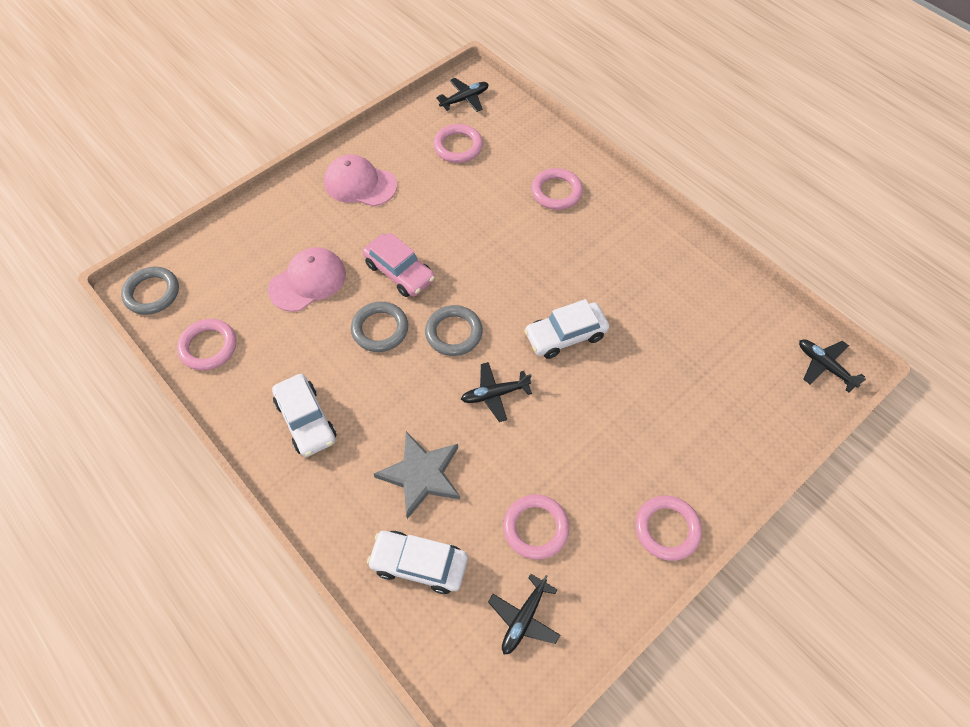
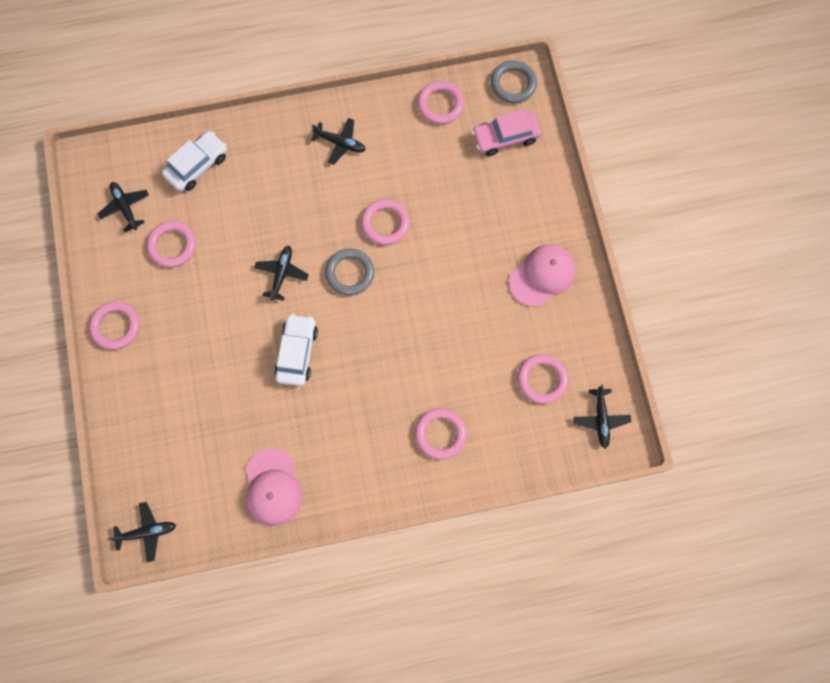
camera: 120 degrees right, 15 degrees up
pink cap [268,247,346,312] -> pink cap moved to [246,449,302,526]
white car [272,374,336,457] -> black plane [311,118,366,165]
grey ring [351,302,408,352] -> pink ring [361,199,410,245]
pink car [362,232,435,297] -> pink car moved to [471,109,541,156]
grey star [374,431,460,519] -> none

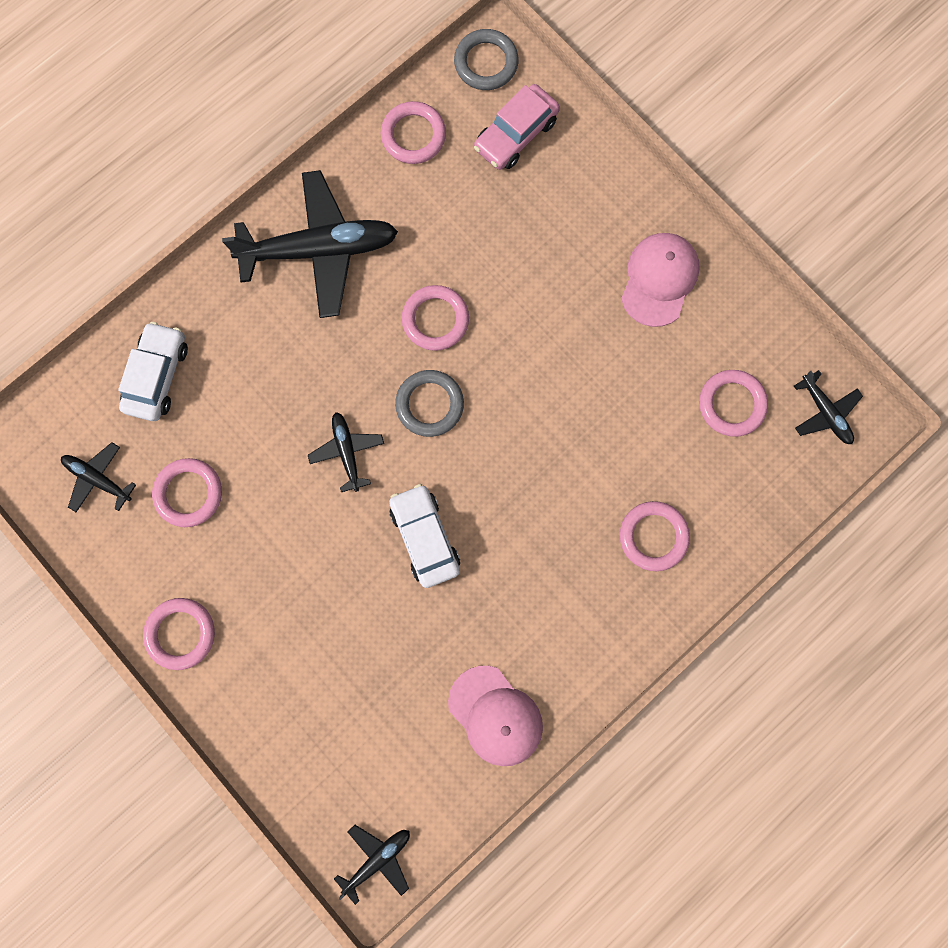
camera: 30 degrees left, 5 degrees up
black plane [311,118,366,165] -> black plane [222,170,398,318], size x2.05

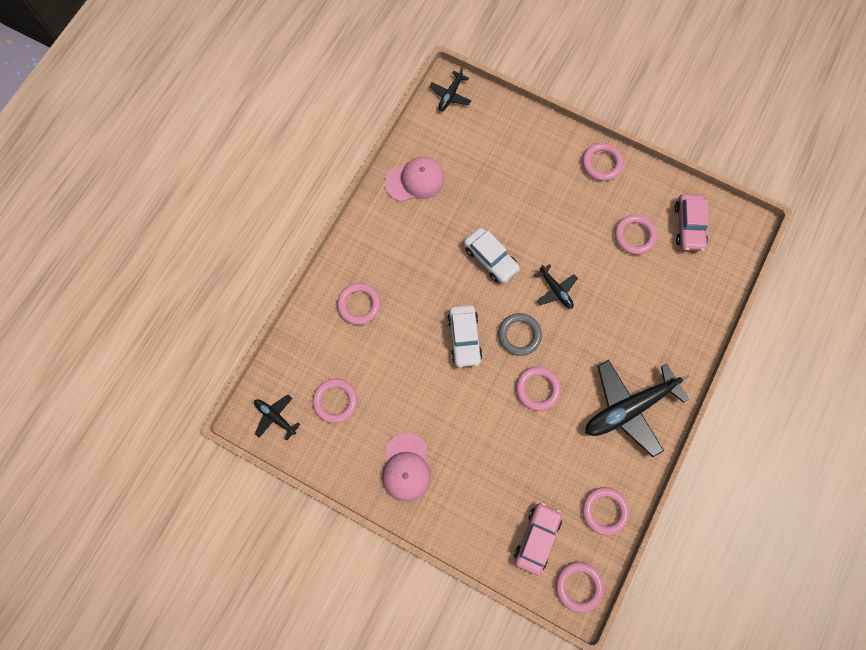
camera: 160 degrees right, 5 degrees down
black plane [61,442,136,512] -> pink car [675,194,709,251]
white car [118,322,188,421] -> white car moved to [447,305,483,368]
pink cap [448,666,543,766] -> pink cap turned 135 degrees clockwise [385,157,445,202]
grey ring [454,29,519,90] -> pink ring [556,562,604,613]

